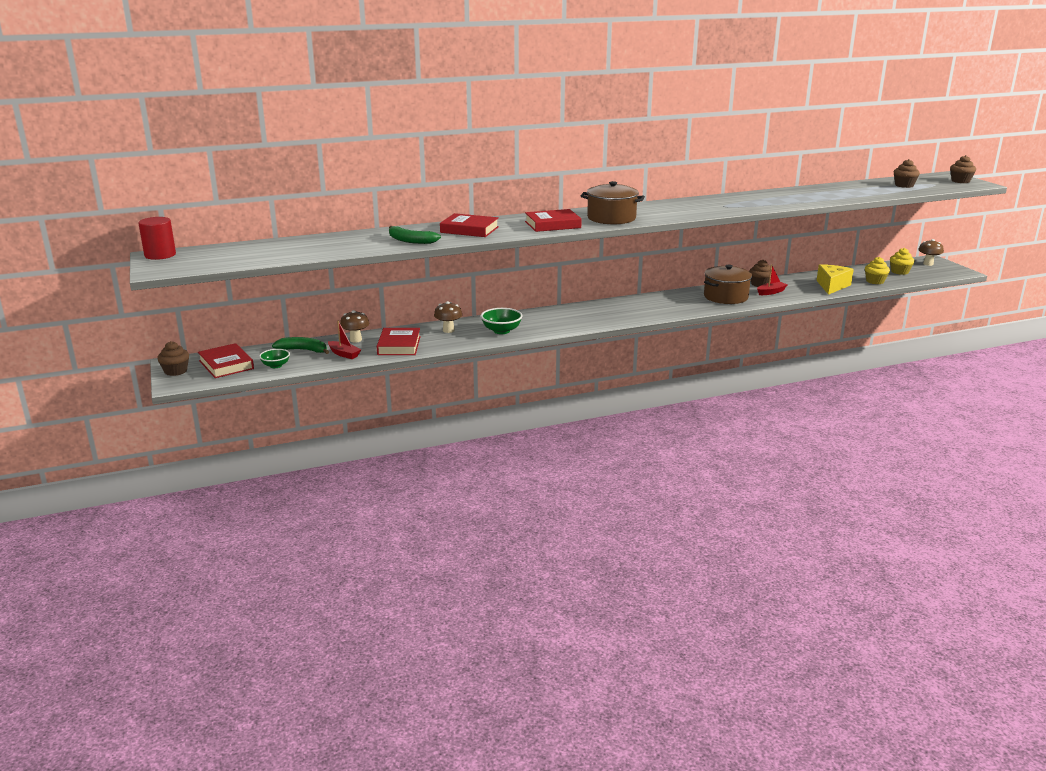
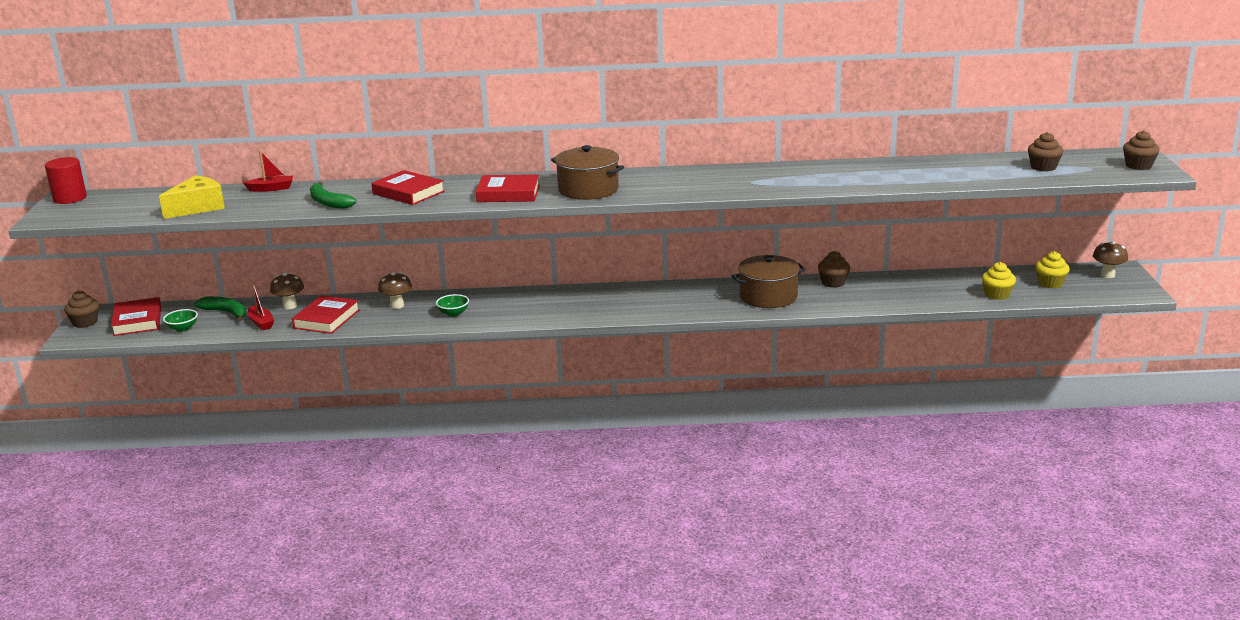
camera: 20 degrees right, 0 degrees up
green bowl [481,308,523,334] -> green bowl [436,294,469,317], size x0.66
red boat [757,264,788,295] -> red boat moved to [243,151,293,192]
yellow cheese [817,264,854,295] -> yellow cheese moved to [159,175,225,219]

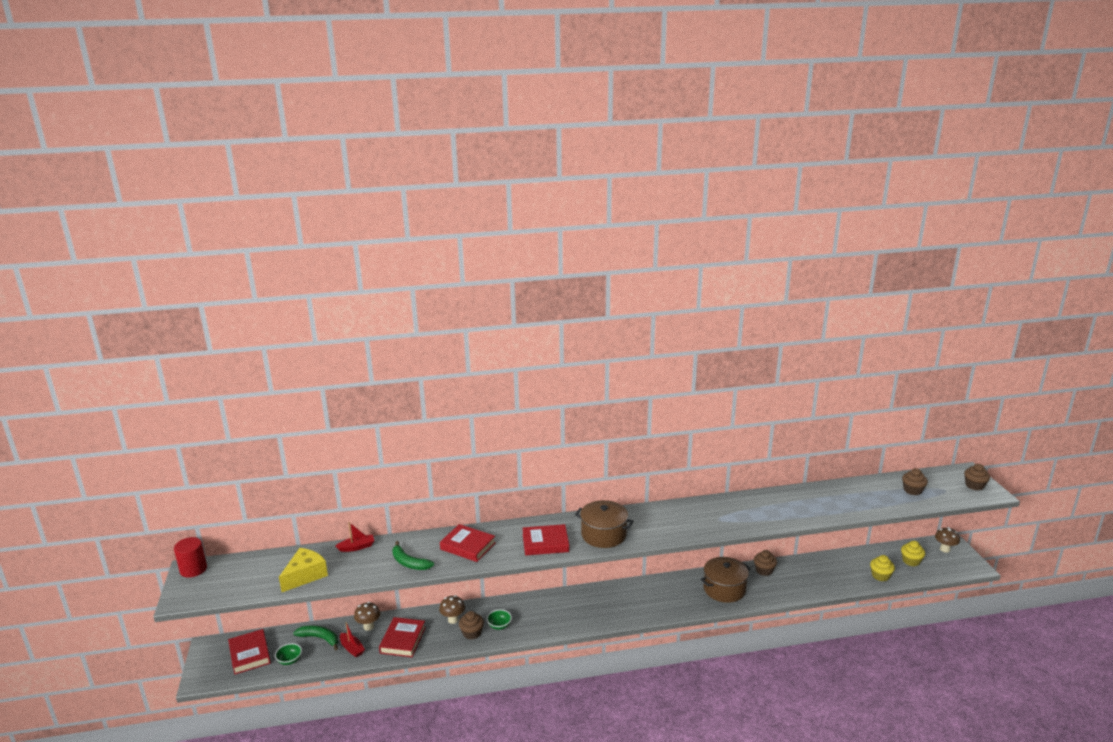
camera: 10 degrees left, 0 degrees up
brown cupcake [64,291,99,328] -> brown cupcake moved to [459,611,484,640]

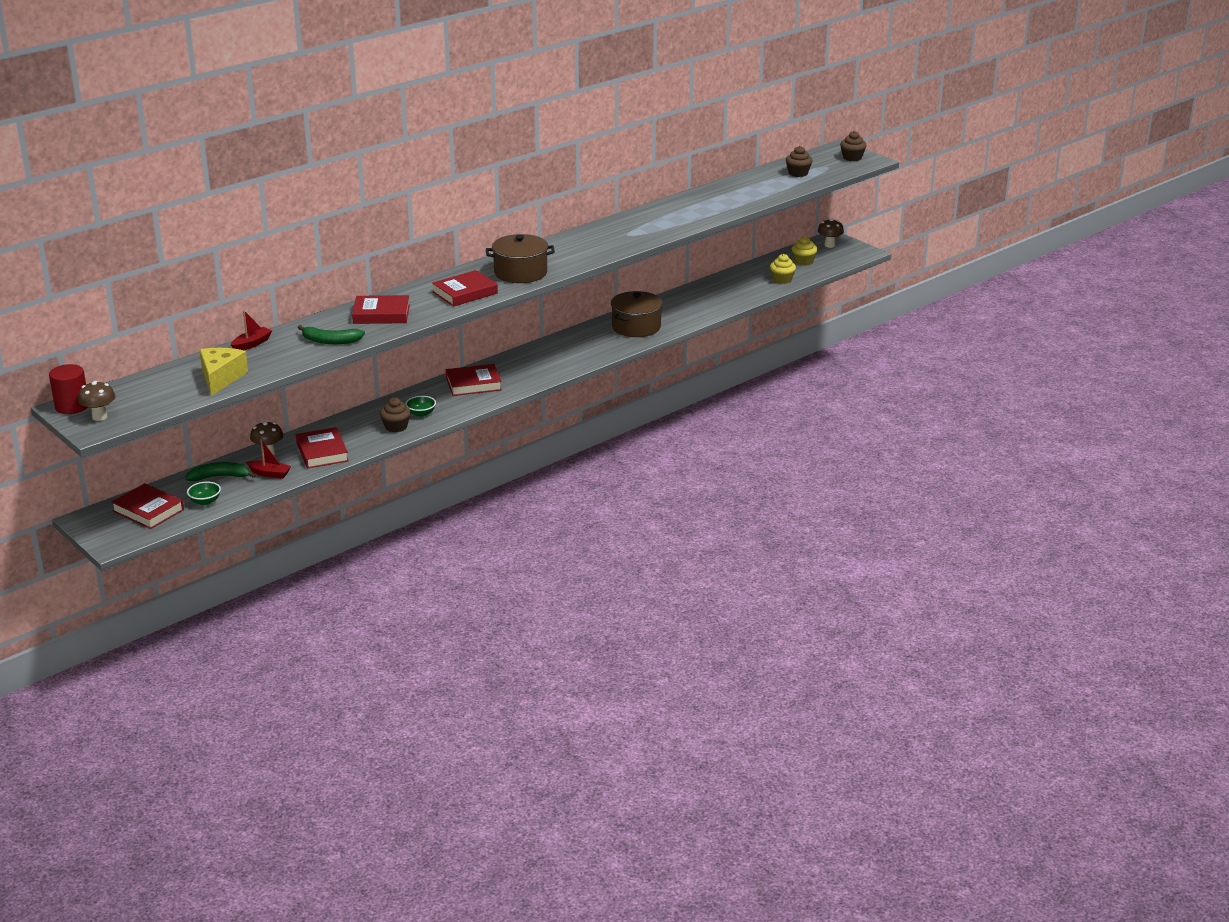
camera: 30 degrees left, 5 degrees up
brown mushroom [439,595,465,624] -> brown mushroom moved to [78,381,115,421]
brown cupcake [754,550,777,576] -> none
none -> red book [446,364,502,396]

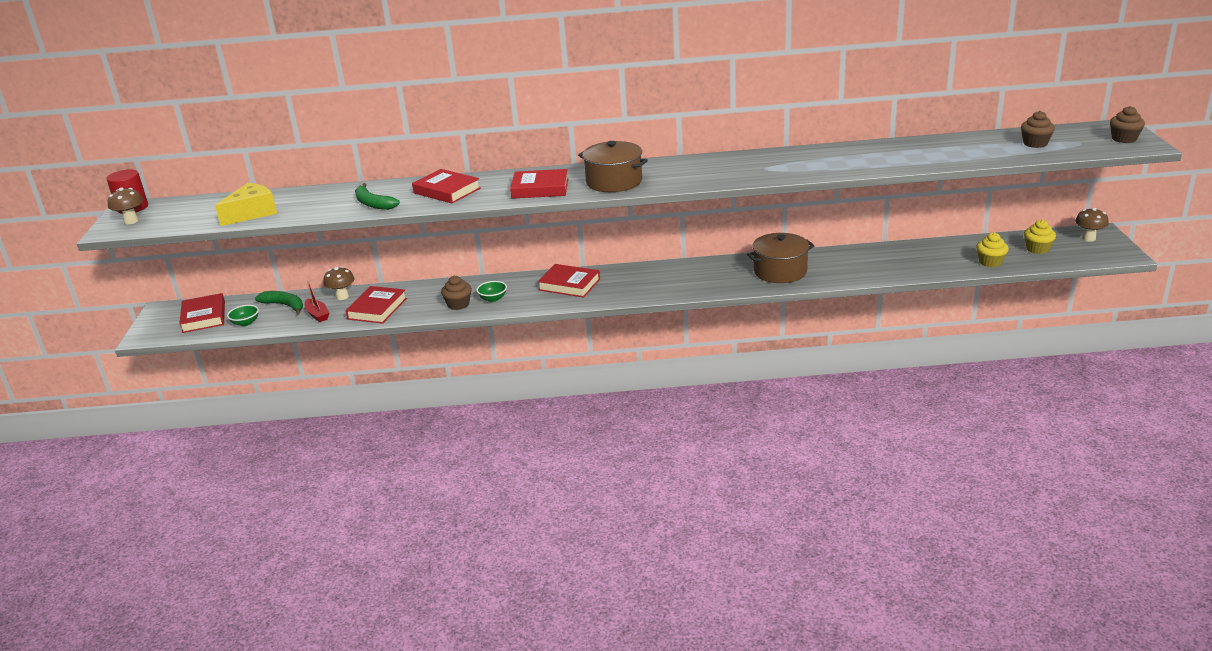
camera: 40 degrees right, 0 degrees up
red boat [231,310,272,350] -> none

